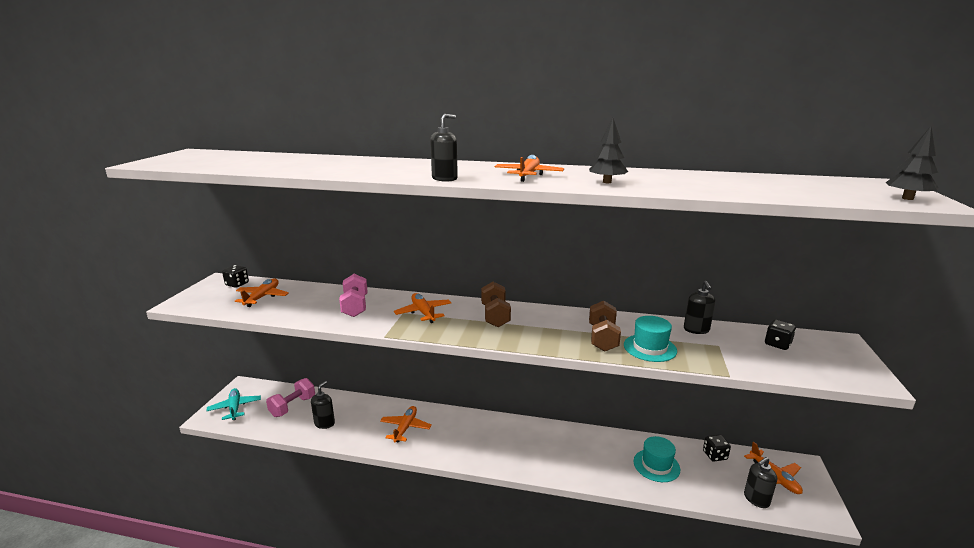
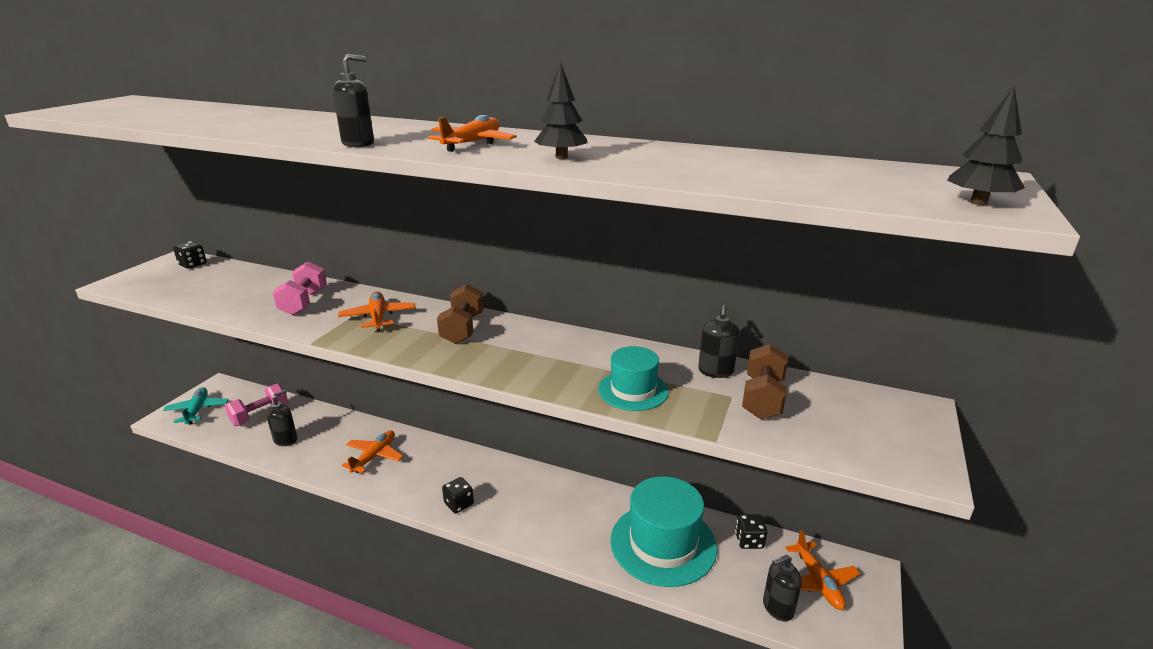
camera: 10 degrees right, 5 degrees up
orange plane [235,279,289,307] -> none
brown dumbbell [589,301,621,352] -> brown dumbbell moved to [742,344,788,419]
turquoise hat [634,436,680,482] -> turquoise hat [610,476,717,587], size x1.77
black dice [765,320,796,350] -> black dice moved to [442,477,474,514]

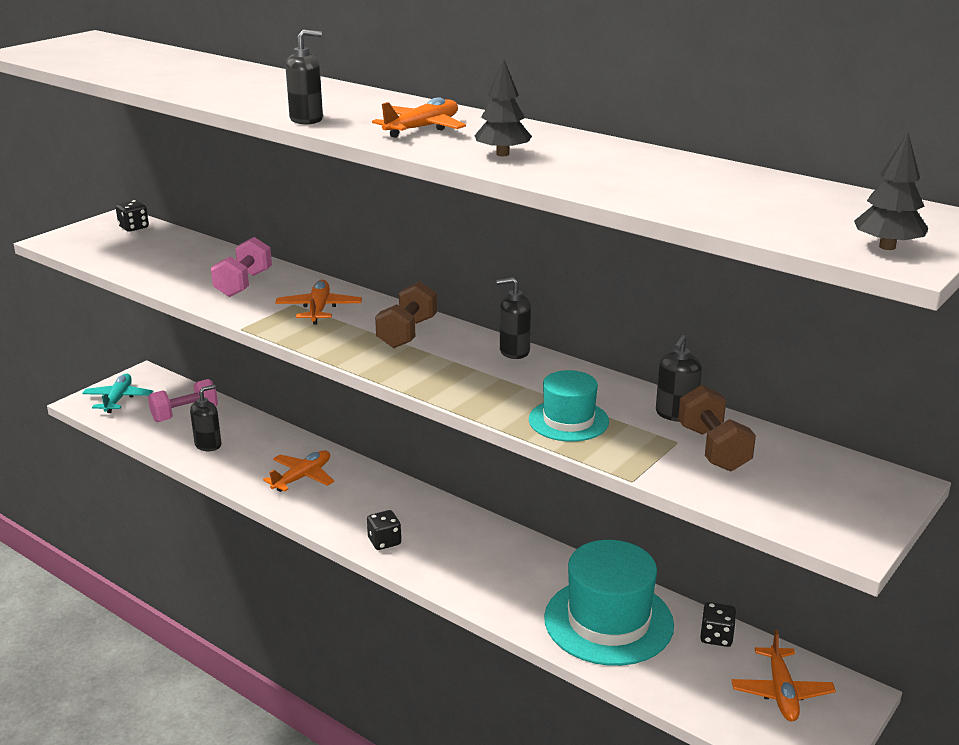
camera: 15 degrees right, 0 degrees up
brown dumbbell [742,344,788,419] -> brown dumbbell turned 45 degrees counterclockwise [678,385,756,472]
black soap dispenser [763,555,802,622] -> black soap dispenser moved to [496,277,531,359]

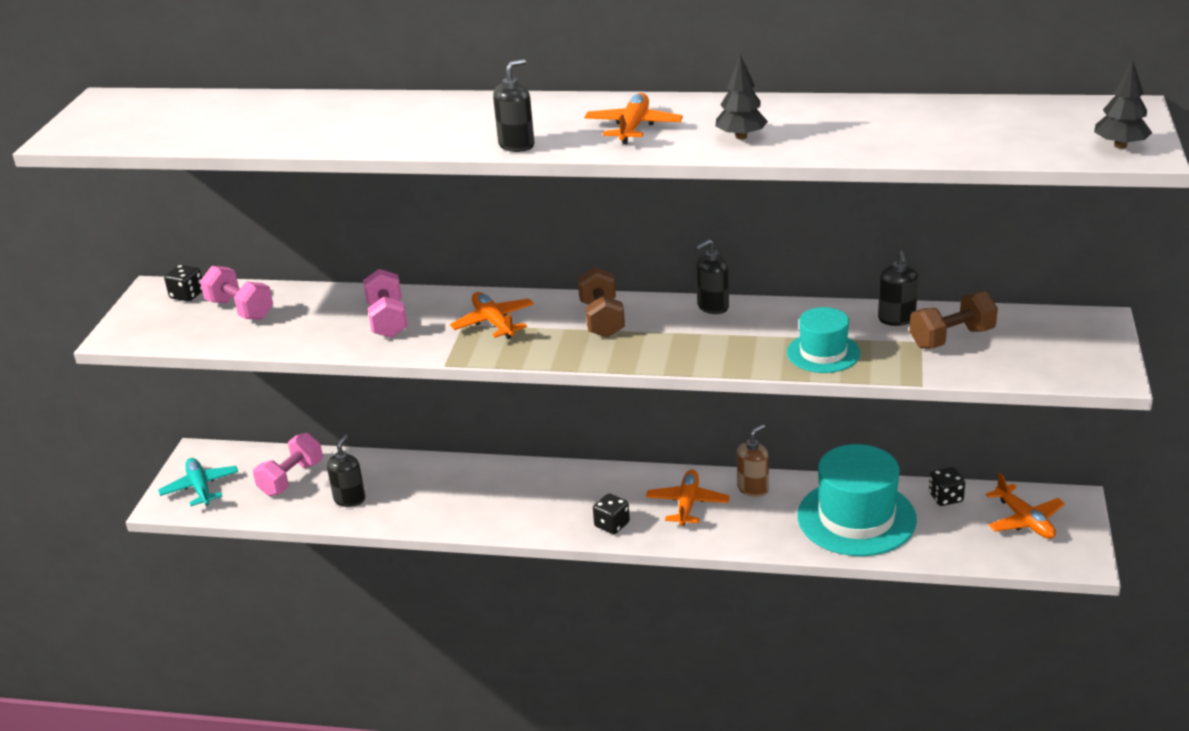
camera: 25 degrees left, 5 degrees up
orange plane [263,450,334,492] -> orange plane moved to [646,470,730,526]
brown dumbbell [678,385,756,472] -> brown dumbbell turned 75 degrees counterclockwise [909,291,998,349]
none -> pink dumbbell [200,266,273,320]
none -> brown soap dispenser [737,424,769,497]

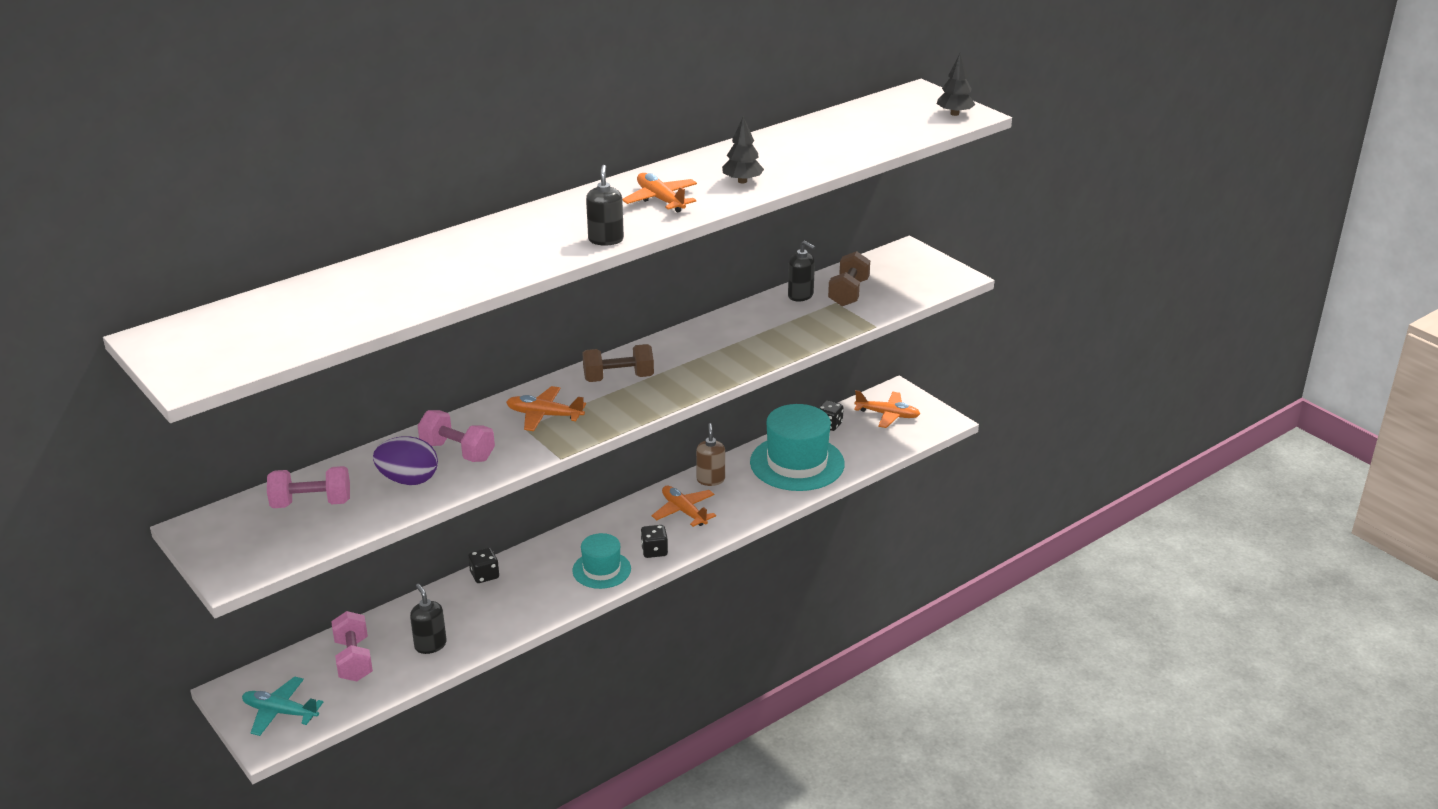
camera: 50 degrees left, 0 degrees up
black dice [164,264,202,302] -> black dice moved to [468,548,499,583]
brown dumbbell [578,267,625,338] -> brown dumbbell turned 45 degrees counterclockwise [582,344,654,382]
black soap dispenser [695,239,729,314] -> none
turquoise hat [787,307,860,373] -> turquoise hat moved to [572,533,631,589]
none -> purple egg [373,436,438,485]

